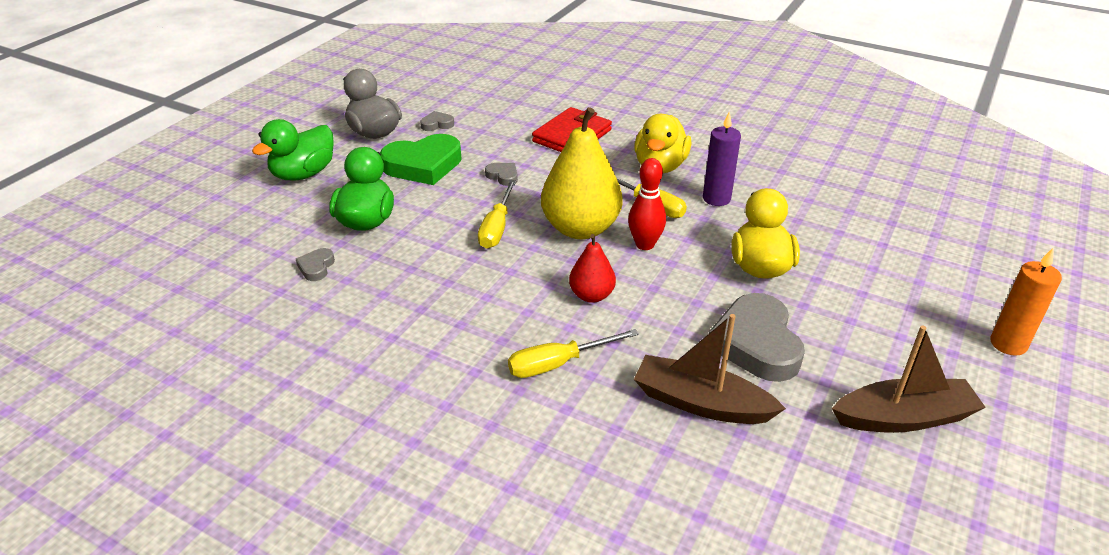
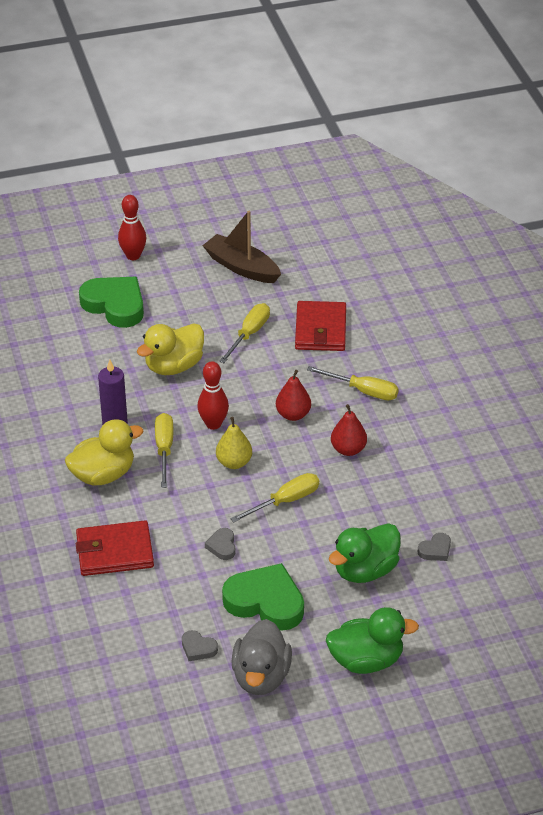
camera: 135 degrees left, 5 degrees up
yellow pear [541,107,623,239] -> yellow pear [216,417,252,469], size x0.52
brown boat [634,314,786,424] -> red wallet [295,301,346,351]
grey heart [709,293,805,382] -> yellow screwdriver [219,303,270,363]
orange candle [990,248,1062,356] -> red bowling pin [118,195,146,260]
none -> green heart [79,277,144,328]
none -> red pear [331,404,367,456]

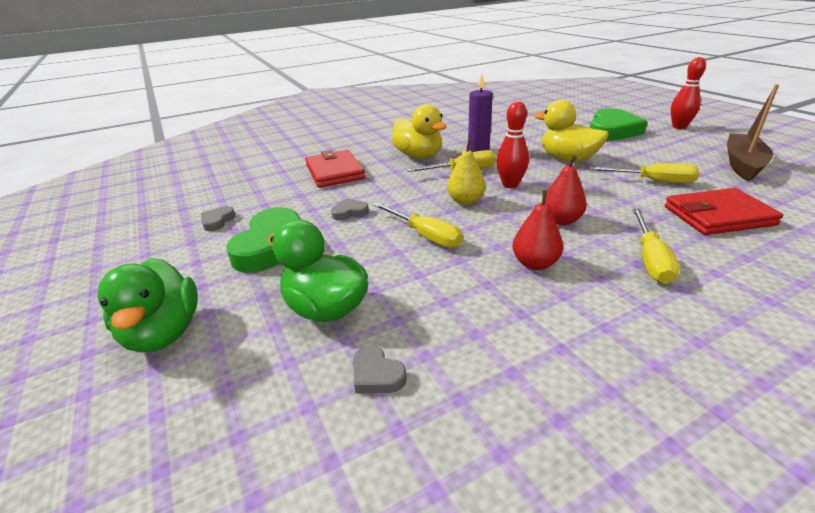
camera: 80 degrees right, 10 degrees down
grey duck [231,619,292,695] -> none

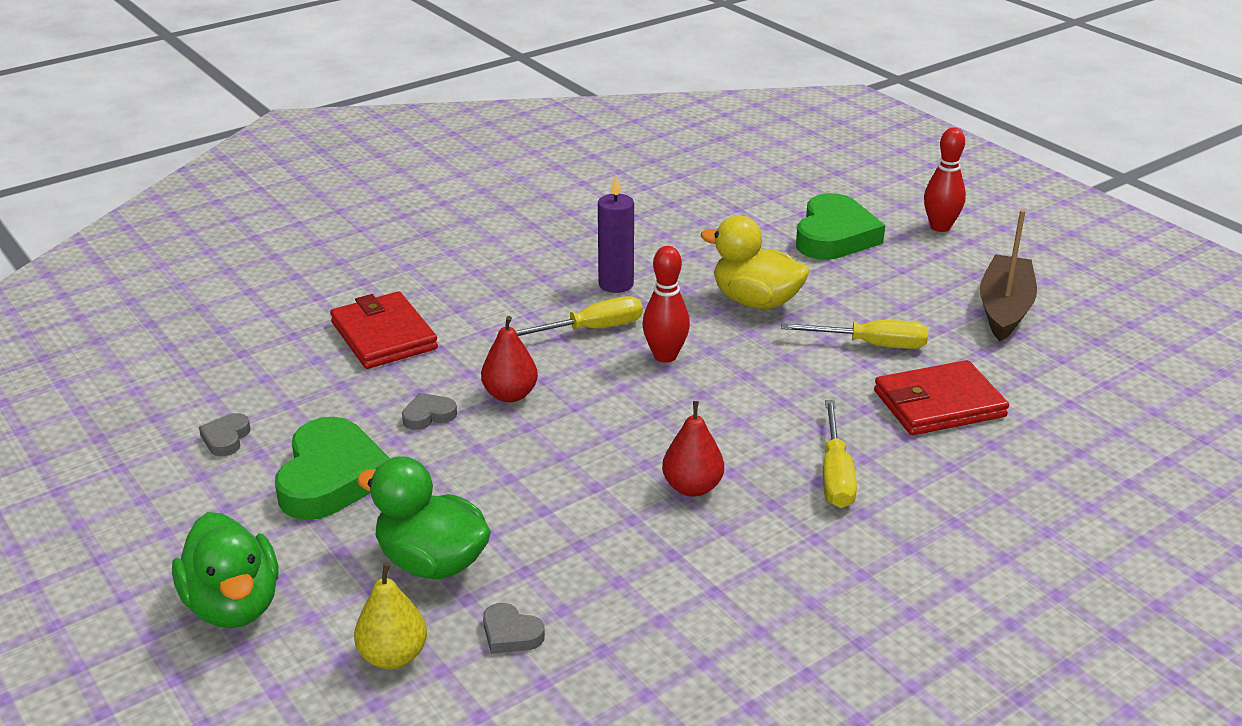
camera: 10 degrees left, 0 degrees up
yellow screwdriver [373,203,463,248] -> none
yellow duck [392,104,447,158] -> none
yellow pear [447,140,486,205] -> yellow pear moved to [354,563,427,669]
red pear [545,155,587,225] -> red pear moved to [481,316,538,403]

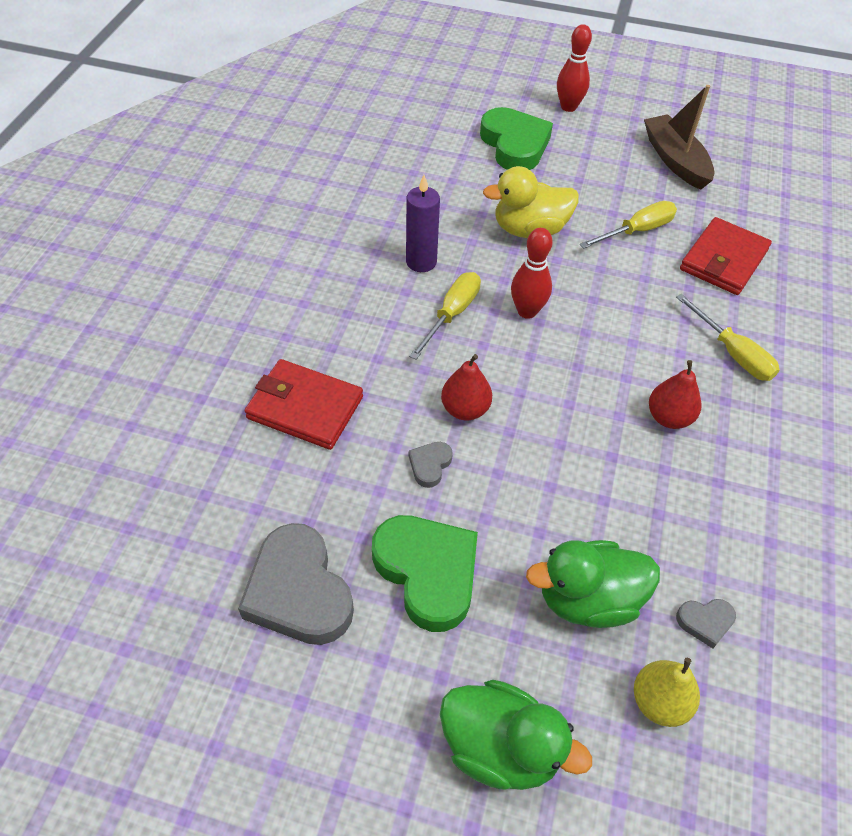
camera: 40 degrees left, 20 degrees up
grey heart [199,413,251,456] -> grey heart [238,523,354,645], size x2.23

